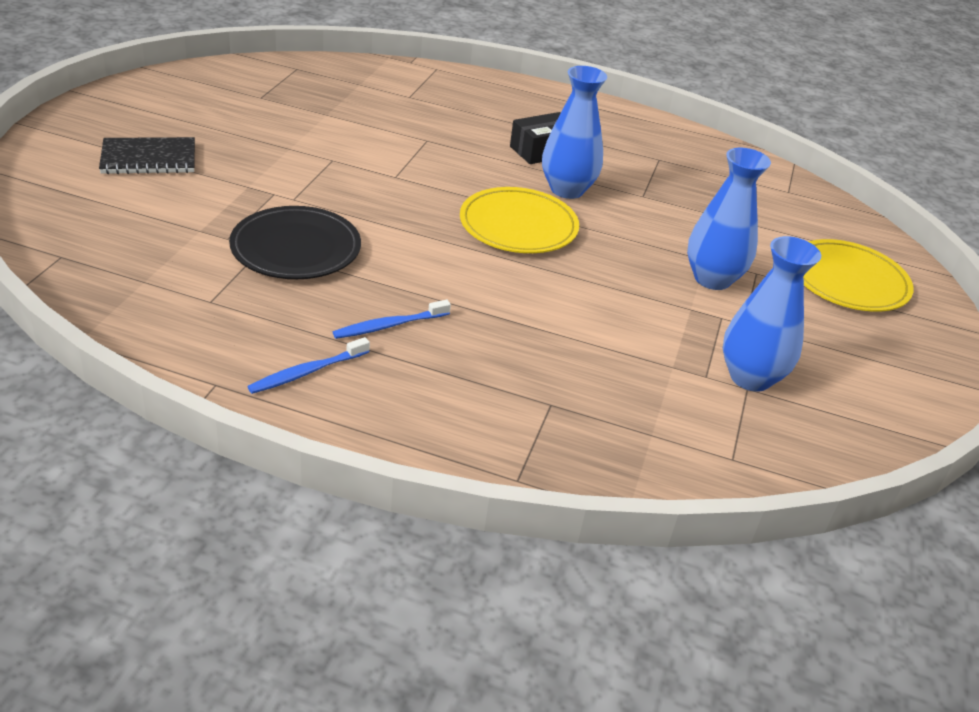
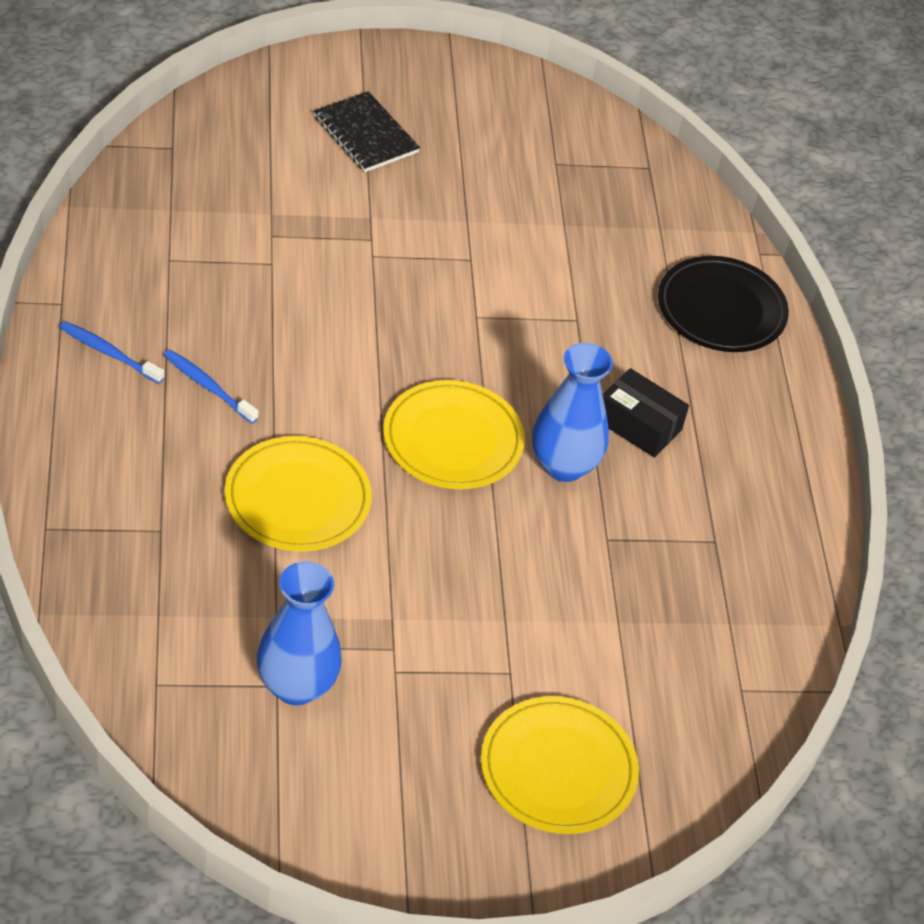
camera: 65 degrees right, 10 degrees up
black plate [229,206,361,279] -> black plate moved to [658,256,789,352]
blue vase [687,148,771,290] -> none
none -> yellow plate [225,436,372,551]

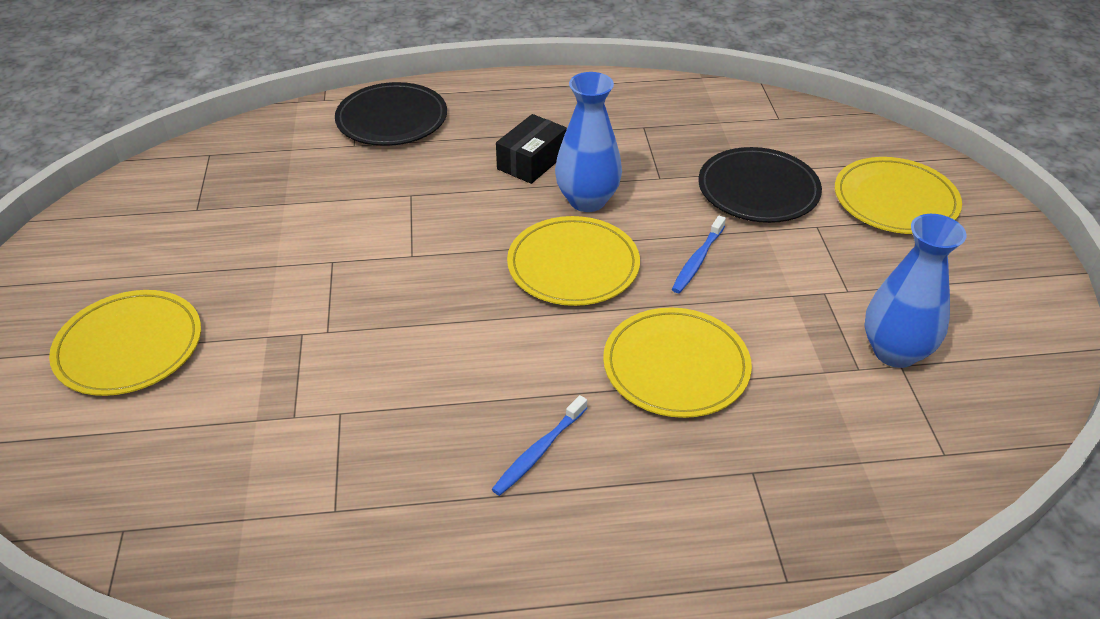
camera: 85 degrees left, 5 degrees down
blue toothbrush [59,321,164,384] -> blue toothbrush moved to [672,216,726,293]
black notebook [314,91,420,172] -> yellow plate [49,290,201,396]
none -> black plate [698,147,822,223]

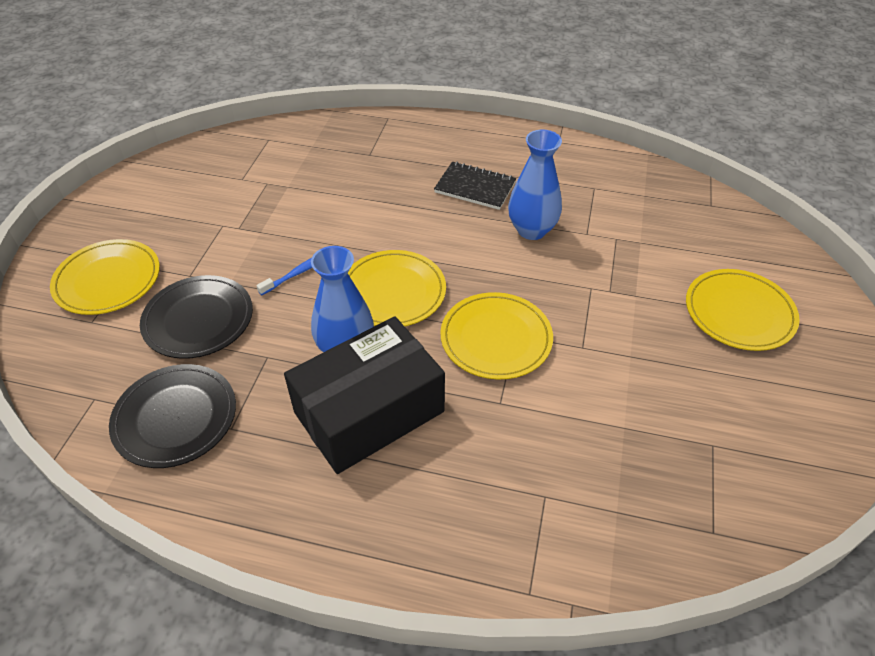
camera: 160 degrees left, 5 degrees up
black plate [335,82,447,146] -> black plate moved to [109,364,236,468]
blue toothbrush [492,395,587,496] -> black notebook [434,162,516,210]
black box [496,114,567,184] -> black box [284,316,445,474], size x1.97
yellow plate [603,308,752,418] -> yellow plate moved to [440,292,553,380]
blue vase [864,214,966,368] -> blue vase moved to [508,130,562,240]

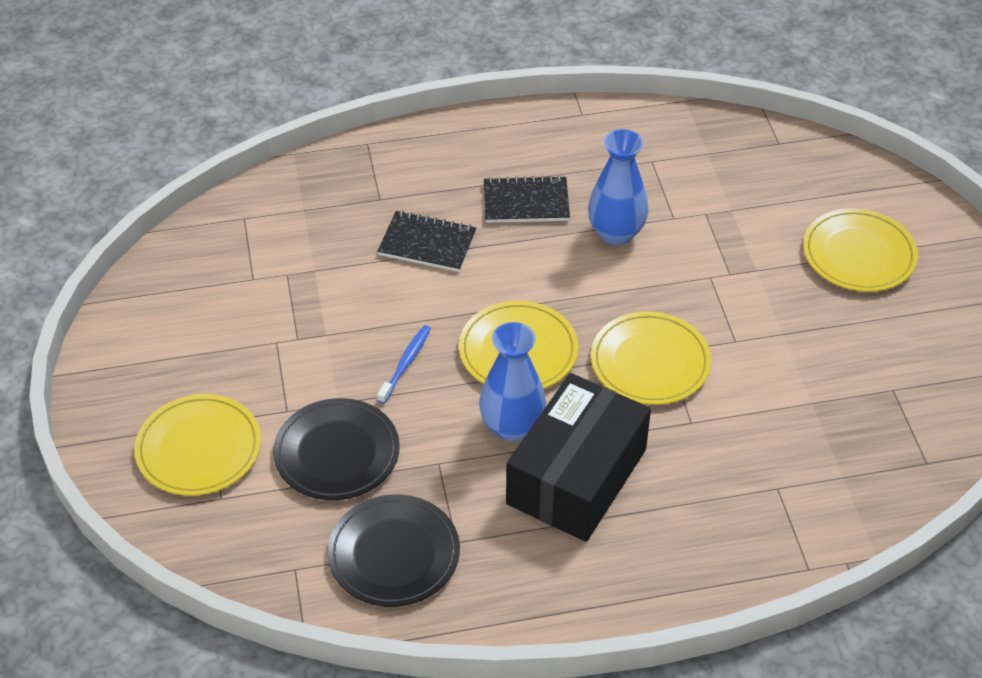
camera: 25 degrees left, 0 degrees up
none -> black notebook [377,211,477,272]

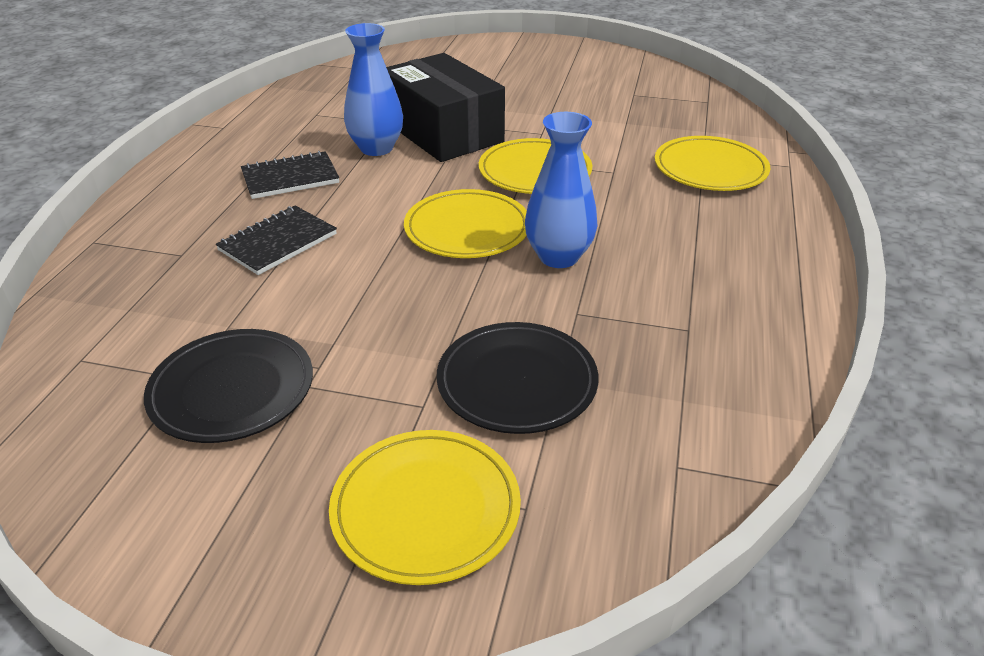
camera: 65 degrees left, 10 degrees down
black plate [327,494,460,607] -> black plate moved to [144,329,313,443]
blue toothbrush [377,325,431,404] -> none
black notebook [484,175,570,223] -> black notebook turned 45 degrees clockwise [241,151,339,199]
black box [506,373,651,542] -> black box moved to [386,53,505,162]
yellow plate [803,208,918,292] -> yellow plate moved to [655,136,770,191]

